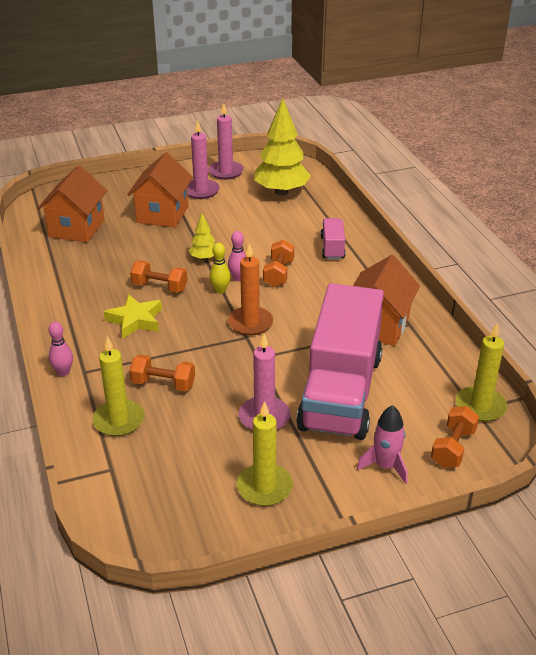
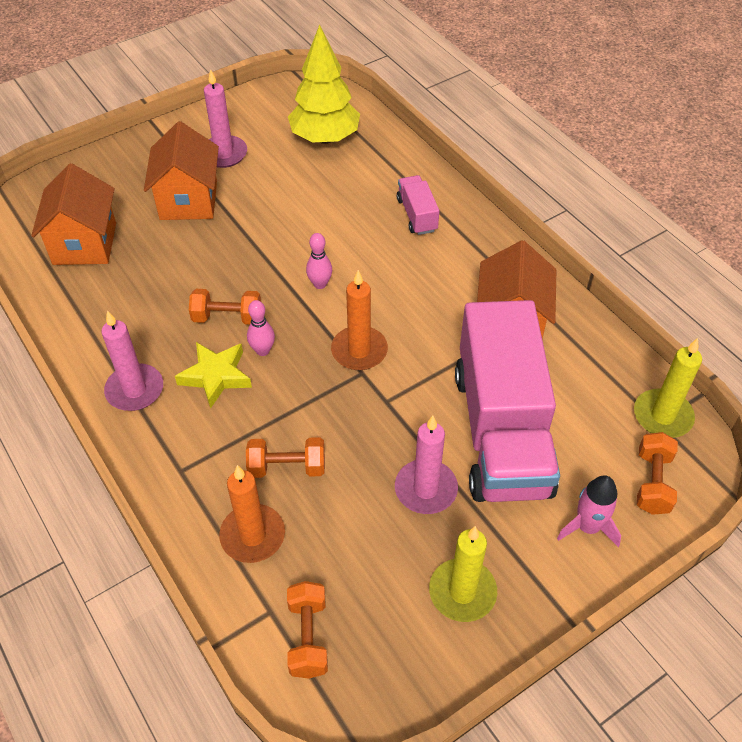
camera: 15 degrees left, 15 degrees up
pink bowling pin [48,321,73,376] -> pink bowling pin moved to [247,300,275,356]
yellow candle [92,336,145,436] -> orange candle [219,465,285,563]
yellow tree [189,213,215,260] -> none
pink candle [208,103,244,180] -> pink candle moved to [101,311,163,411]
yellow bowling pin [209,243,231,294] -> none
orange dumbbell [263,240,294,287] -> orange dumbbell moved to [287,581,328,679]

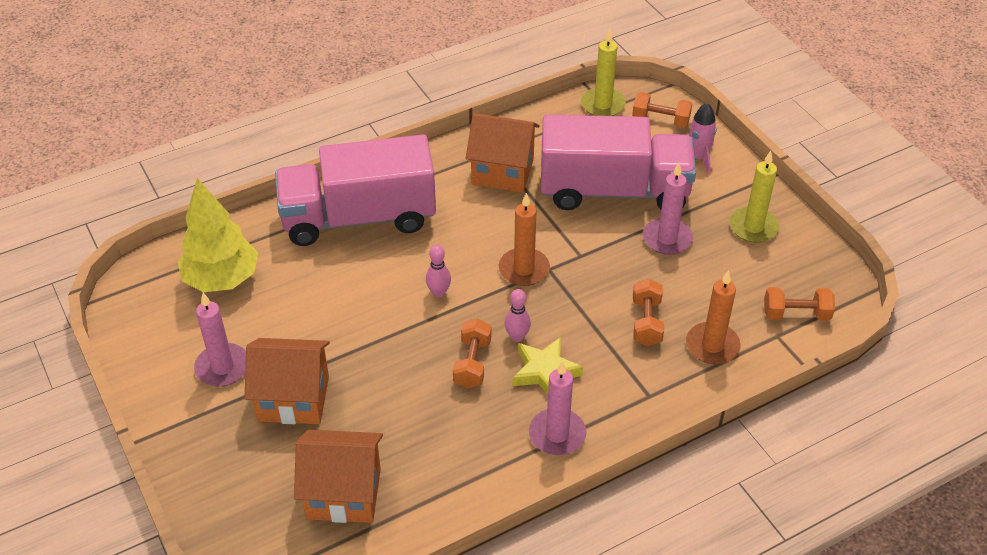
camera: 85 degrees left, 5 degrees down
pink truck [397,175,439,235] -> pink truck [275,134,436,246], size x2.40

